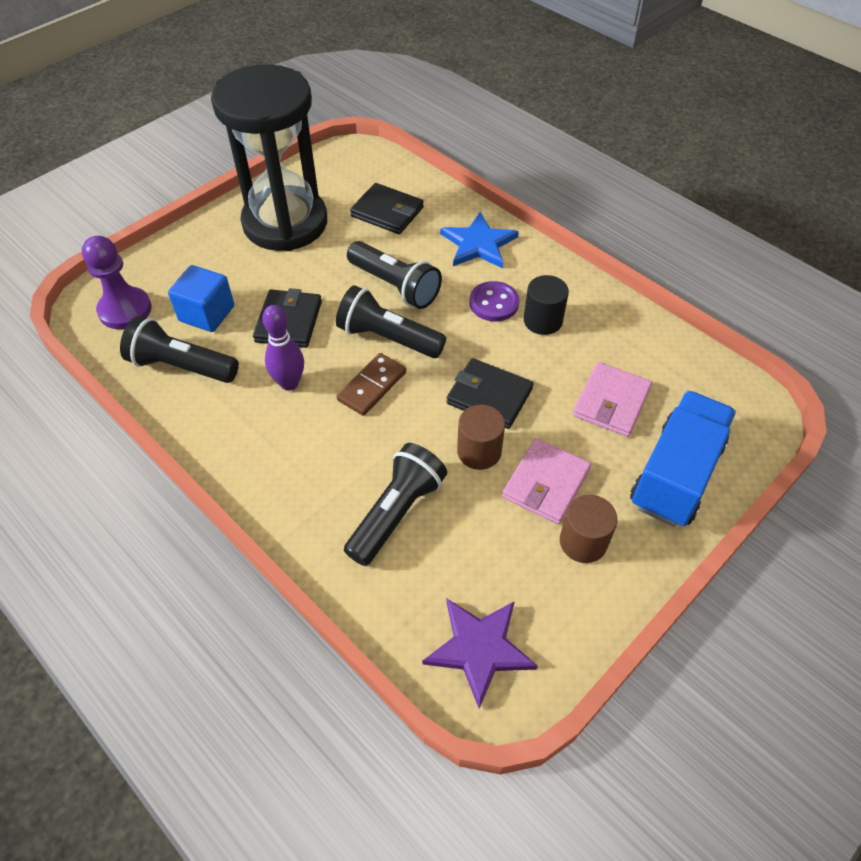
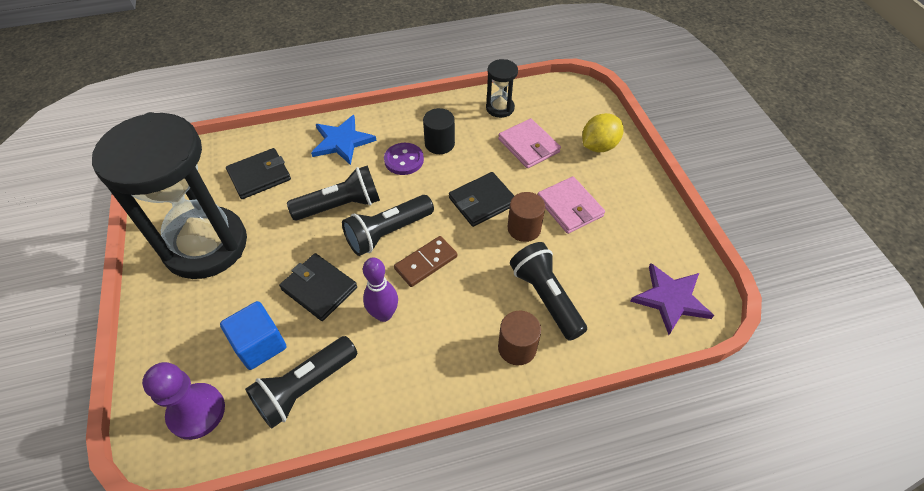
camera: 60 degrees left, 0 degrees up
brown domino [337,353,406,416] -> brown domino turned 75 degrees clockwise [394,236,457,287]
brown cylinder [560,495,617,563] -> brown cylinder moved to [498,311,541,365]
blue truck [630,390,736,527] -> yellow lemon [582,113,624,152]
none -> black hourglass [486,59,518,118]

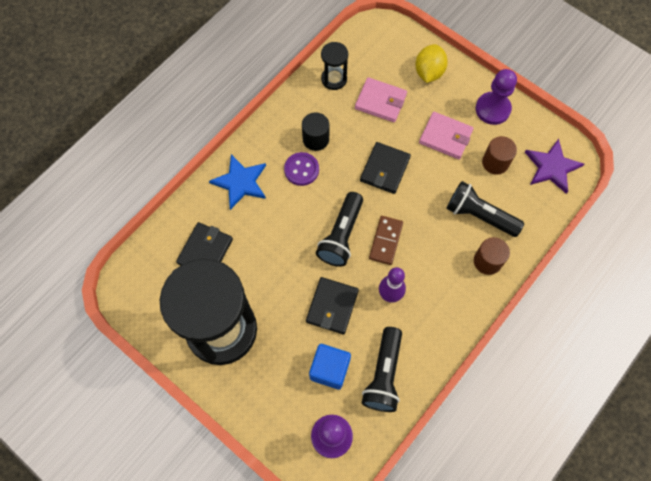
camera: 35 degrees left, 15 degrees up
black wallet [279,253,357,321] -> black wallet turned 75 degrees counterclockwise [306,277,359,334]
black flashlight [287,165,380,221] -> none
brown cylinder [508,192,545,242] -> brown cylinder moved to [482,136,517,175]
none -> purple pawn [476,69,517,125]

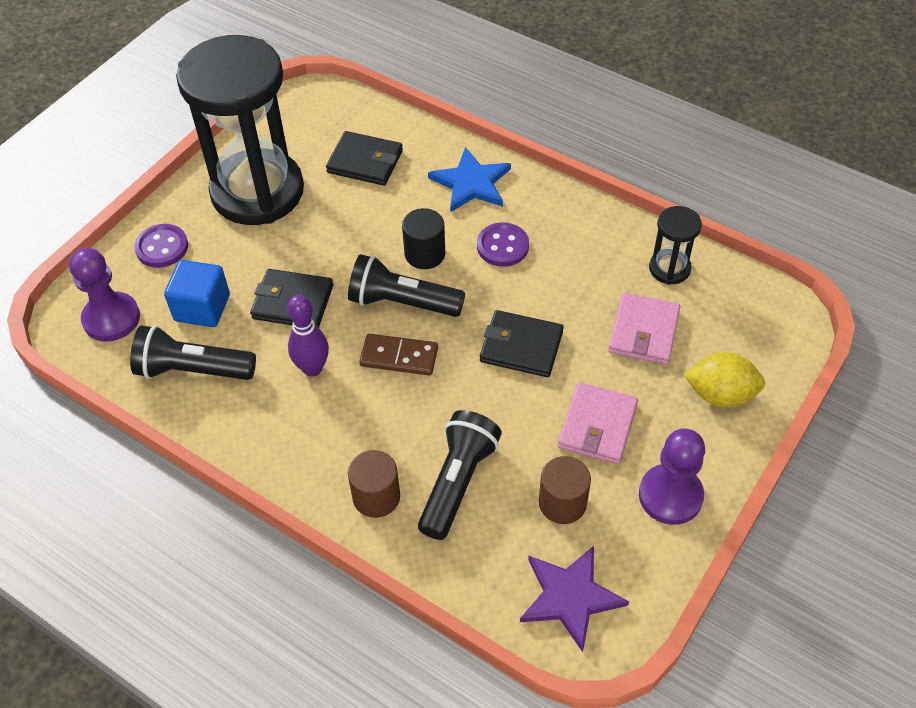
camera: 85 degrees right, 15 degrees down
black cylinder [302,112,329,151] -> black cylinder moved to [402,208,445,269]
none -> purple button [134,224,188,268]

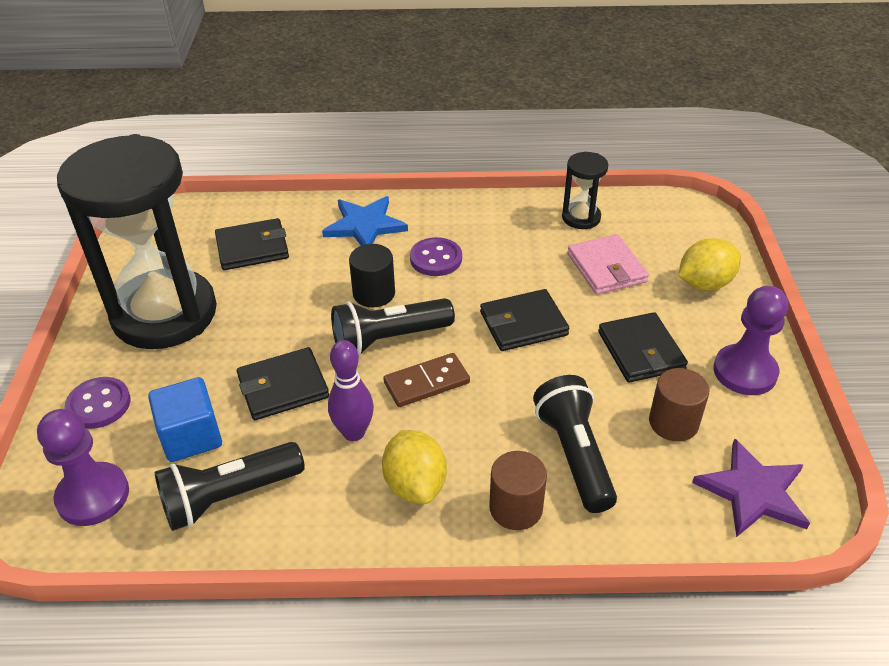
camera: 35 degrees left, 10 degrees down
pink wallet [558,382,638,464] -> black wallet [598,312,688,383]
none -> yellow lemon [382,430,447,504]

